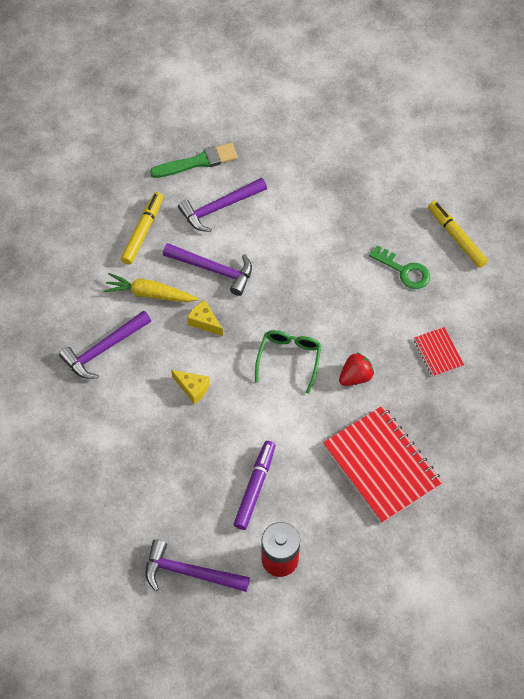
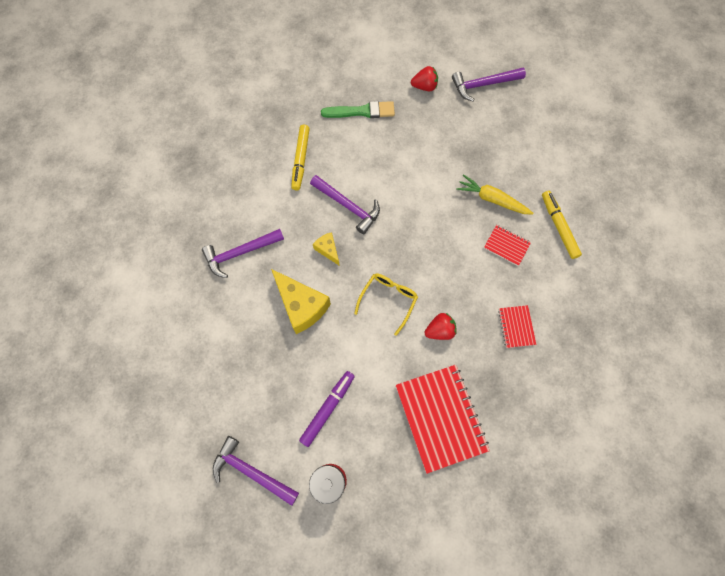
camera: 15 degrees right, 10 degrees up
yellow carrot [103,273,199,302] -> yellow carrot moved to [456,174,534,215]
yellow marker [121,192,163,265] -> yellow marker turned 150 degrees clockwise [291,125,310,190]
yellow cheese [171,370,210,404] -> yellow cheese [271,269,331,334], size x1.94
purple hammer [178,178,267,232] -> purple hammer moved to [452,68,526,101]
green glasses [255,330,322,394] -> yellow glasses [354,273,418,336]
green key [369,245,430,289] -> red notebook [484,225,531,266]
none -> red strawberry [411,66,438,91]

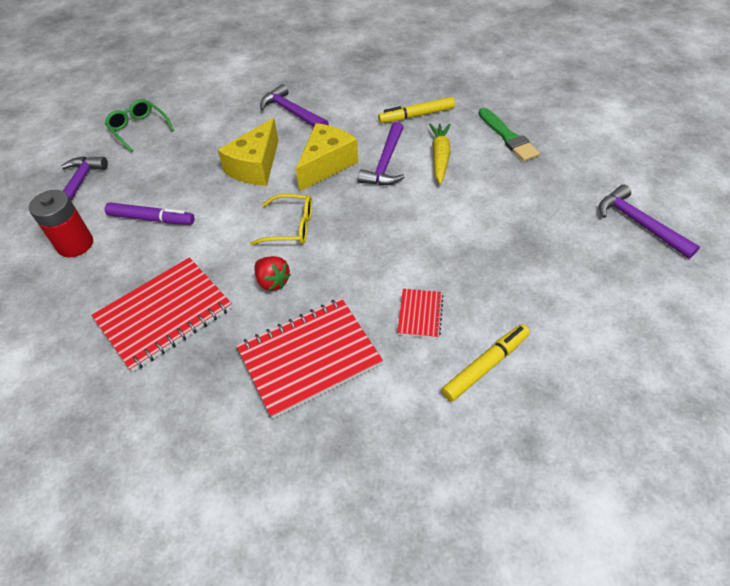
camera: 70 degrees right, 20 degrees down
yellow cheese [313,232,340,266] -> yellow cheese [296,123,358,191], size x1.94
red strawberry [411,66,438,91] -> none
yellow carrot [456,174,534,215] -> yellow carrot moved to [429,123,451,185]
red notebook [498,305,536,348] -> red notebook [237,298,383,419], size x2.07
none -> green glasses [105,99,174,153]

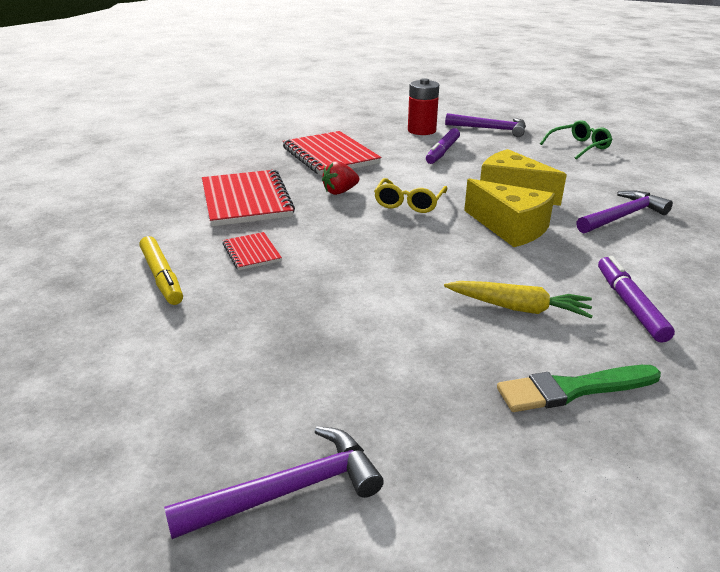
camera: 100 degrees right, 20 degrees down
purple hammer [358,122,405,185] -> none
yellow marker [378,97,455,123] -> purple marker [598,256,675,343]
red notebook [397,289,444,338] -> red notebook turned 45 degrees clockwise [223,232,282,270]

